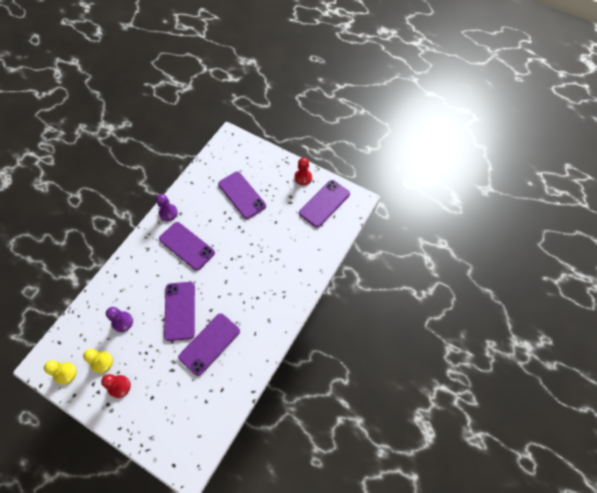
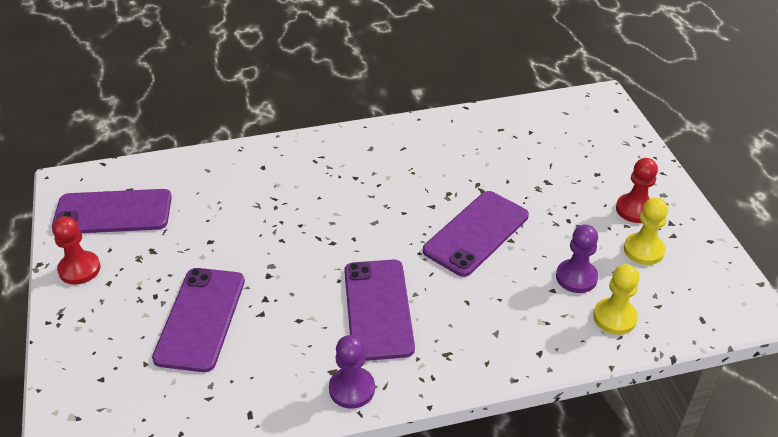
camera: 135 degrees left, 20 degrees down
yellow pawn [44,360,77,385] -> yellow pawn moved to [593,264,640,335]
purple phone [178,313,240,376] -> none

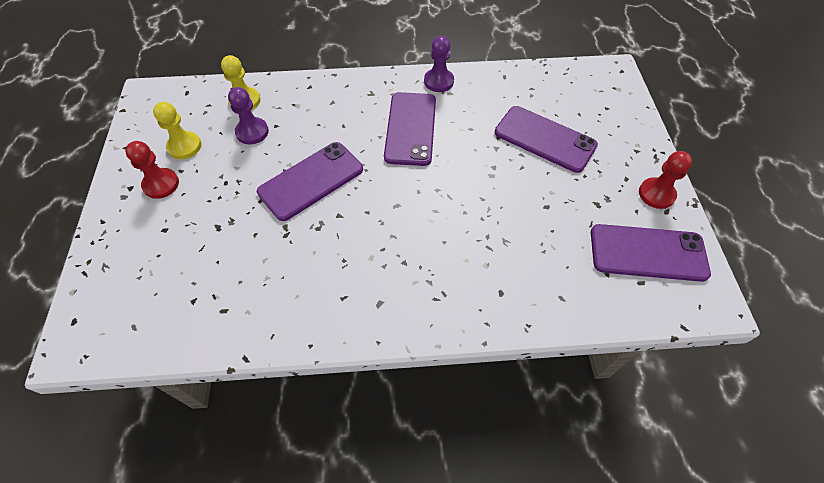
camera: 170 degrees left, 15 degrees up
purple phone [152,268,245,372] -> purple phone turned 75 degrees counterclockwise [495,106,598,173]

